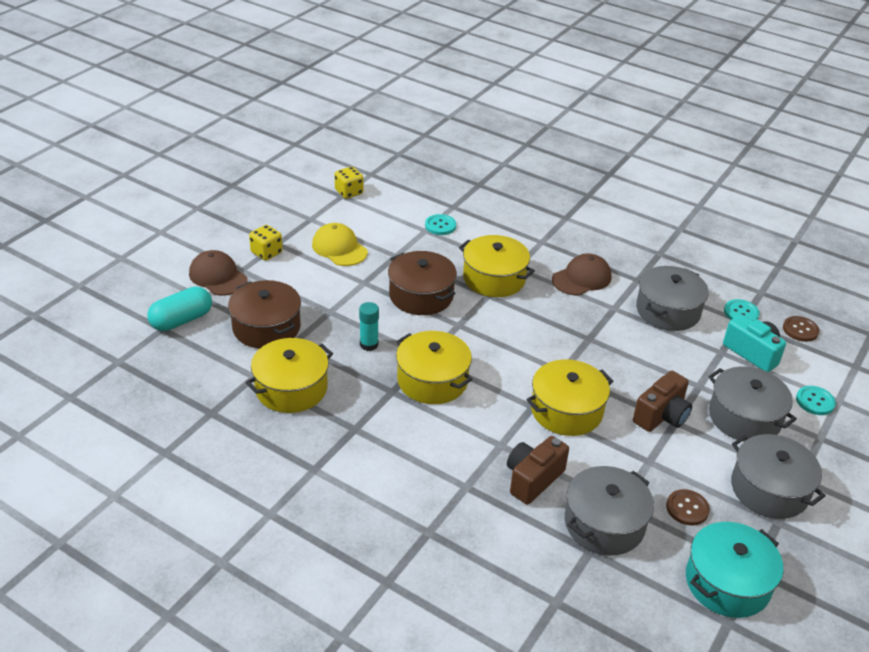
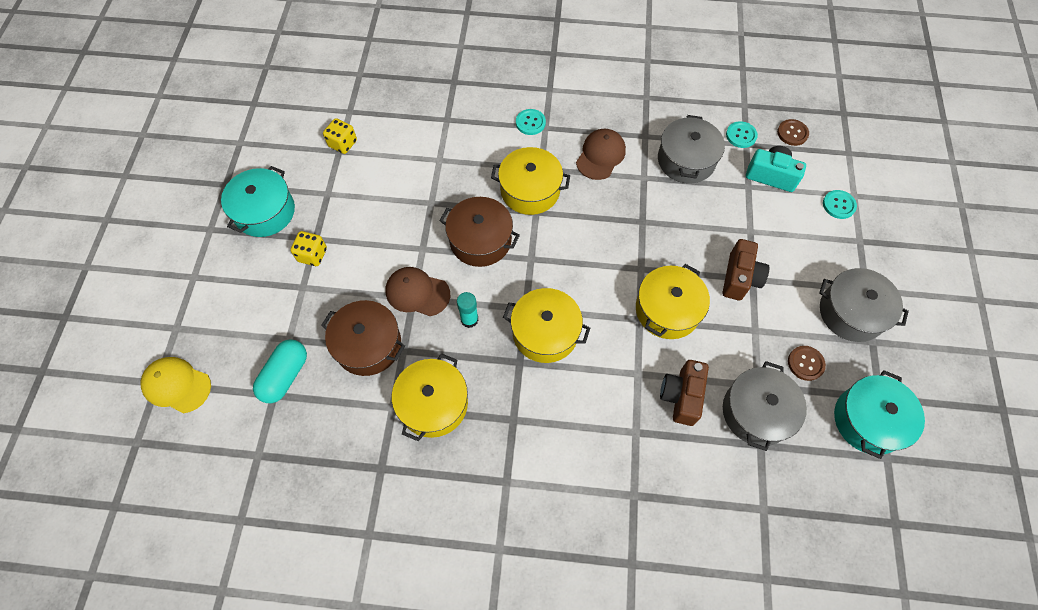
camera: 25 degrees left, 25 degrees up
brown cap [189,250,248,296] -> brown cap moved to [386,267,450,316]
yellow cap [312,223,368,266] -> yellow cap moved to [141,357,211,413]
turquoise button [425,214,456,235] -> turquoise button moved to [516,109,546,135]
grey pot [708,366,797,442] -> none
none -> turquoise pot [221,166,295,237]

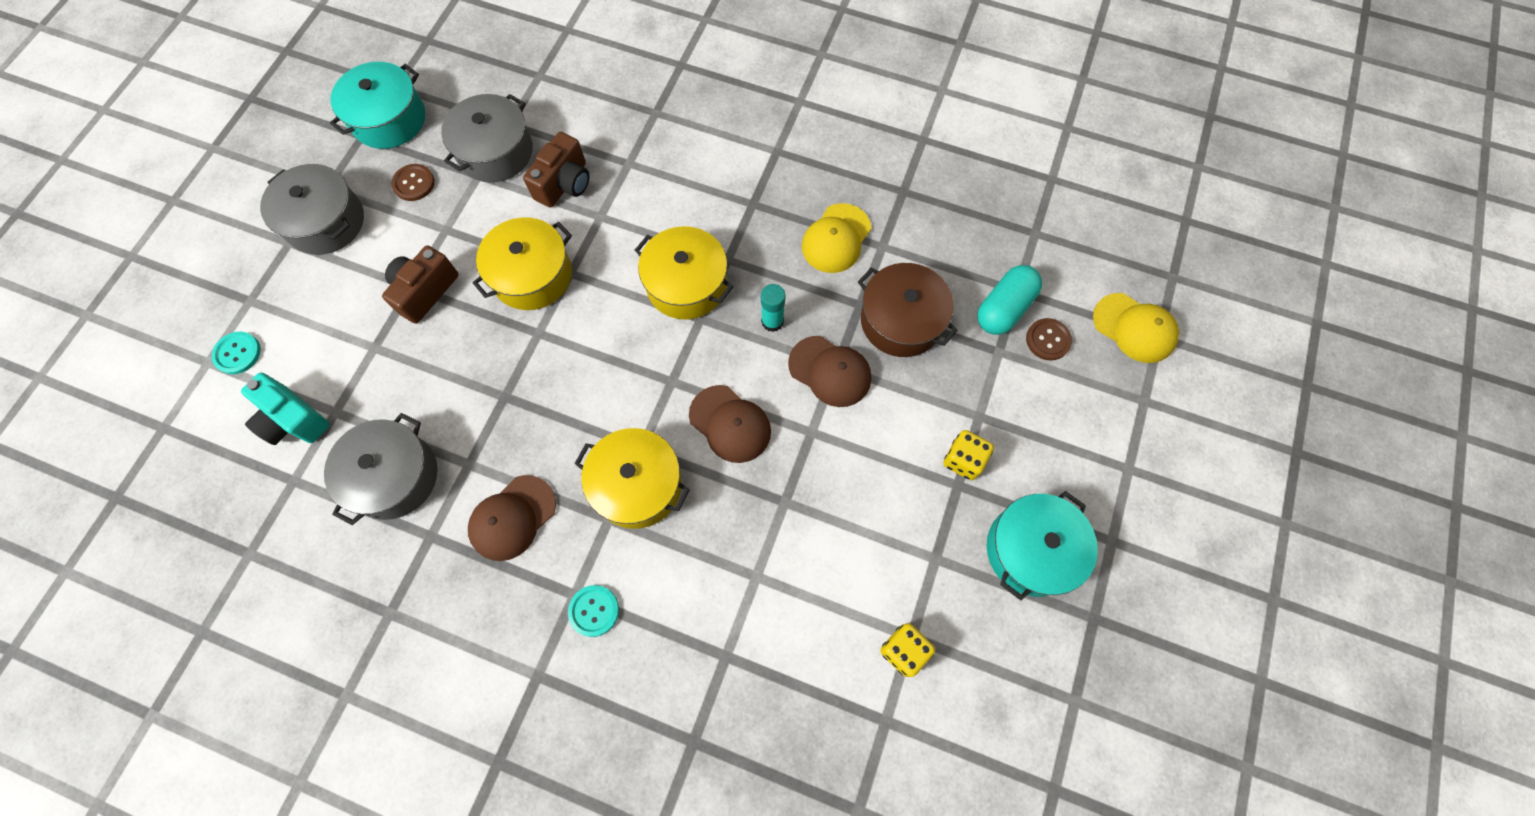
camera: 165 degrees left, 5 degrees up
yellow pot [392,353,468,441] -> yellow cap [802,203,871,273]
brown pot [439,197,520,267] -> brown cap [689,385,771,463]
turquoise button [726,121,758,148] -> none
brown button [777,119,809,146] -> brown button moved to [1026,318,1072,361]

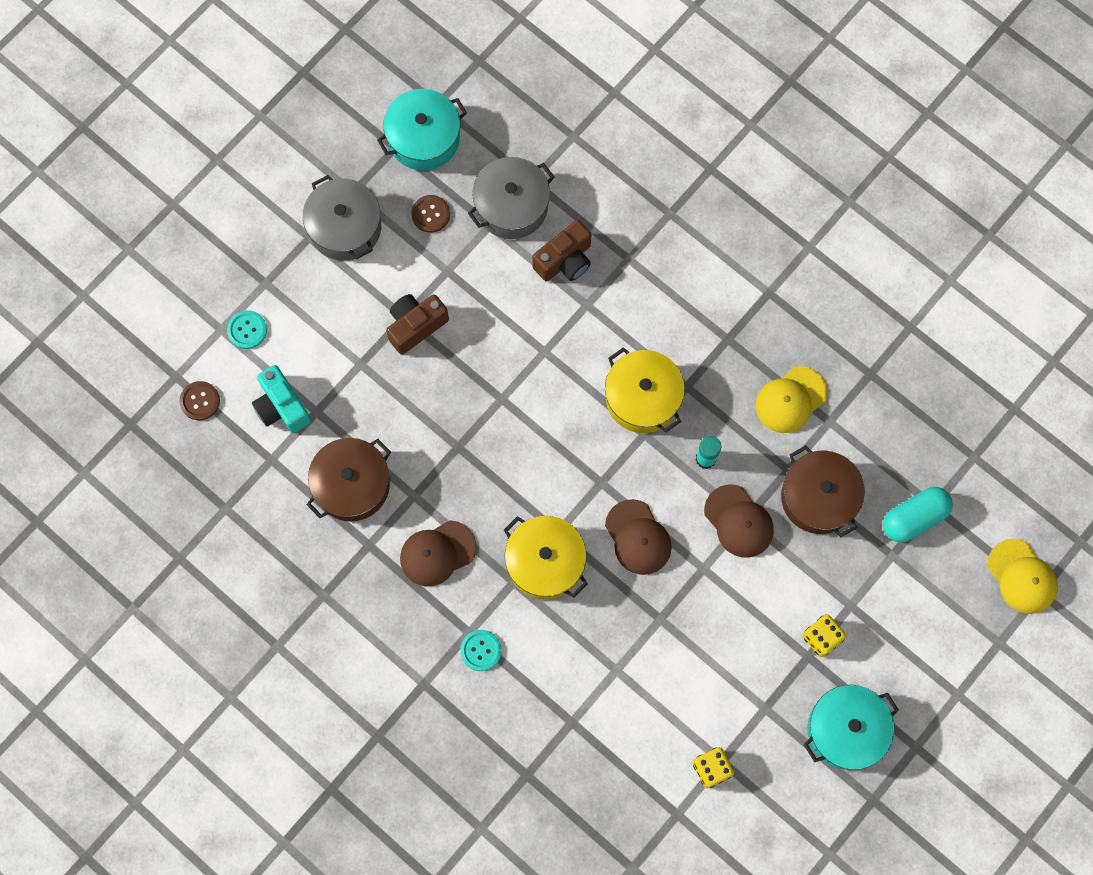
camera: 20 degrees right, 5 degrees up
grey pot [324,413,438,525] -> brown pot [307,438,391,522]
yellow pot [473,217,572,310] -> none
brown button [1026,318,1072,361] -> brown button moved to [179,381,220,420]

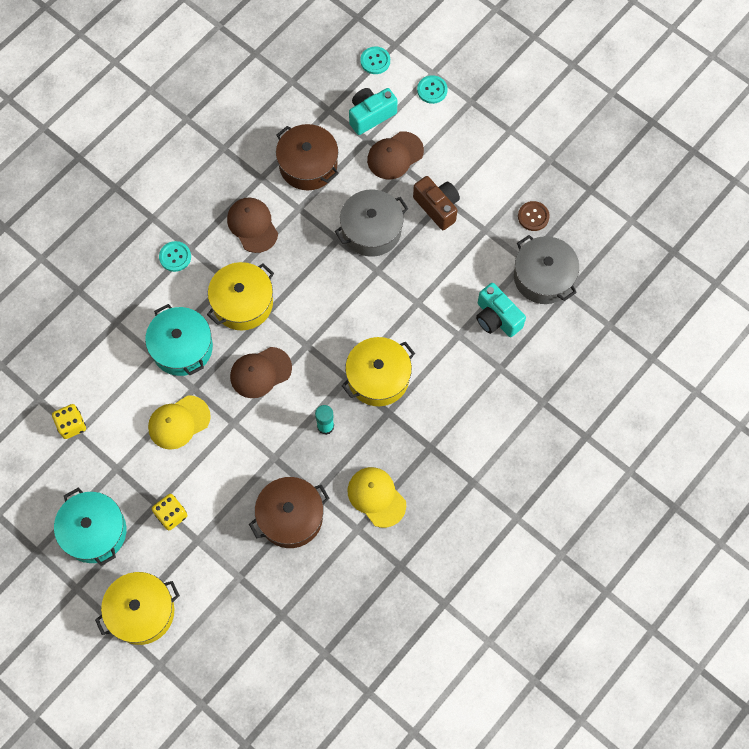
camera: 90 degrees right, 5 degrees down
brown button [179,381,220,420] -> turquoise button [360,47,390,74]
grey pot [303,175,381,261] -> grey pot moved to [335,189,408,257]
turquoise pot [377,89,467,171] -> turquoise pot moved to [145,304,213,376]
brown camera [532,220,591,282] -> turquoise camera [476,283,526,337]
brown cap [704,484,774,558] -> brown cap moved to [367,131,424,179]
turquoise capsule [883,487,953,542] -> none
yellow cap [988,539,1058,614] -> yellow cap moved to [148,395,211,450]
none -> yellow pot [95,572,180,645]

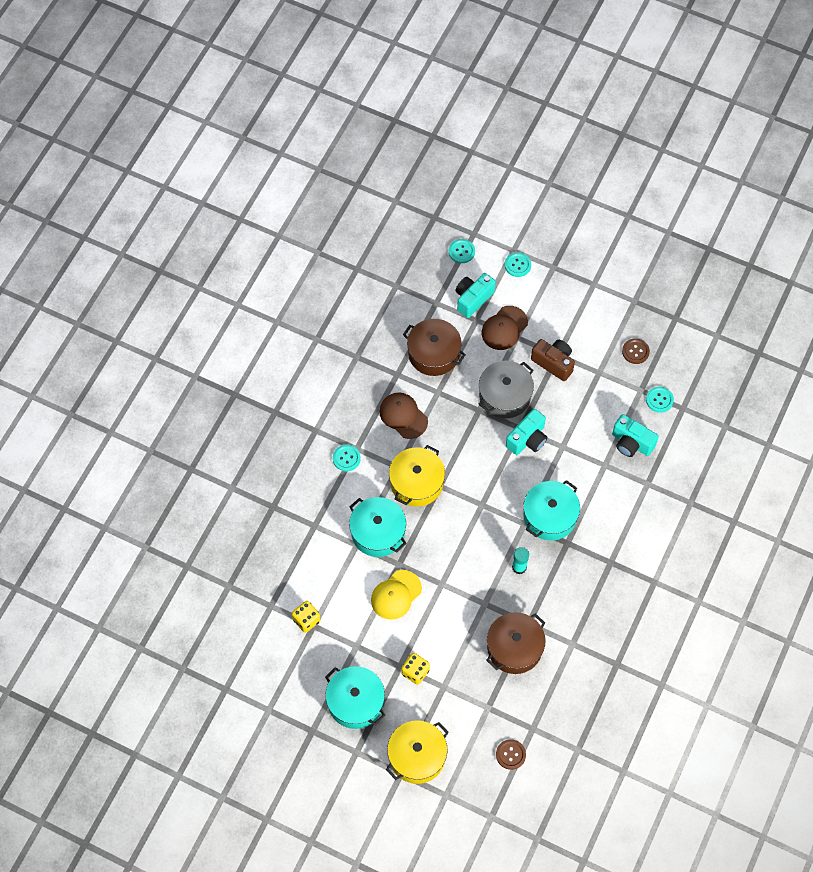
camera: 15 degrees left, 5 degrees down
brown cap [230,347,292,398] -> none
yellow pot [342,337,415,406] -> turquoise pot [523,480,580,541]
yellow cap [348,467,406,528] -> none
grey pot [514,235,579,304] -> turquoise button [646,386,674,413]
none -> brown button [496,739,526,770]
none -> turquoise camera [506,409,547,455]

